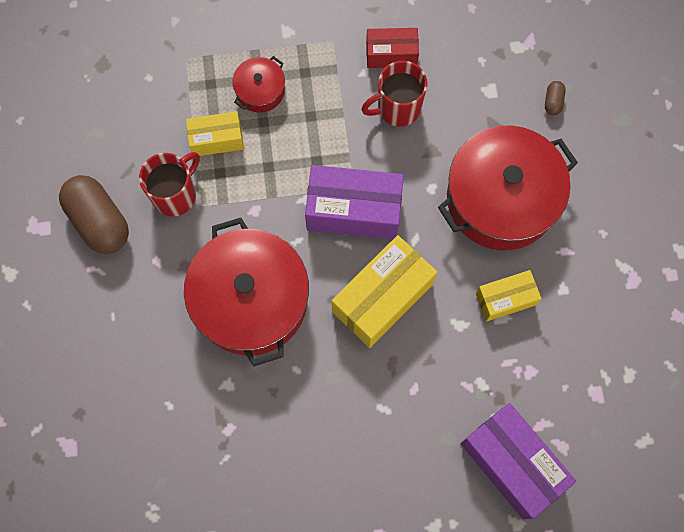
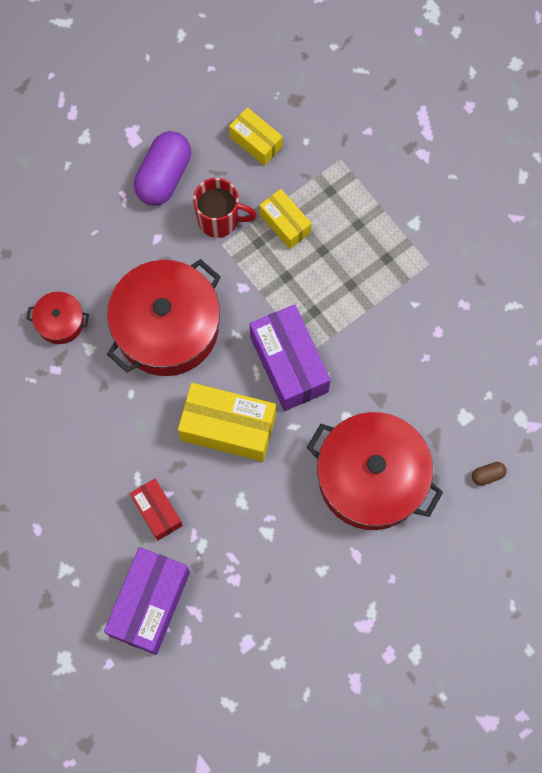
camera: 60 degrees right, 0 degrees up
brown capsule [59,175,129,254] -> purple capsule [134,131,191,206]
red pot [232,56,285,113] -> red pot moved to [27,292,89,344]
red mug [361,61,428,127] -> none
red box [366,28,419,68] -> red box moved to [130,478,183,541]
yellow box [476,270,541,322] -> yellow box moved to [229,107,283,166]

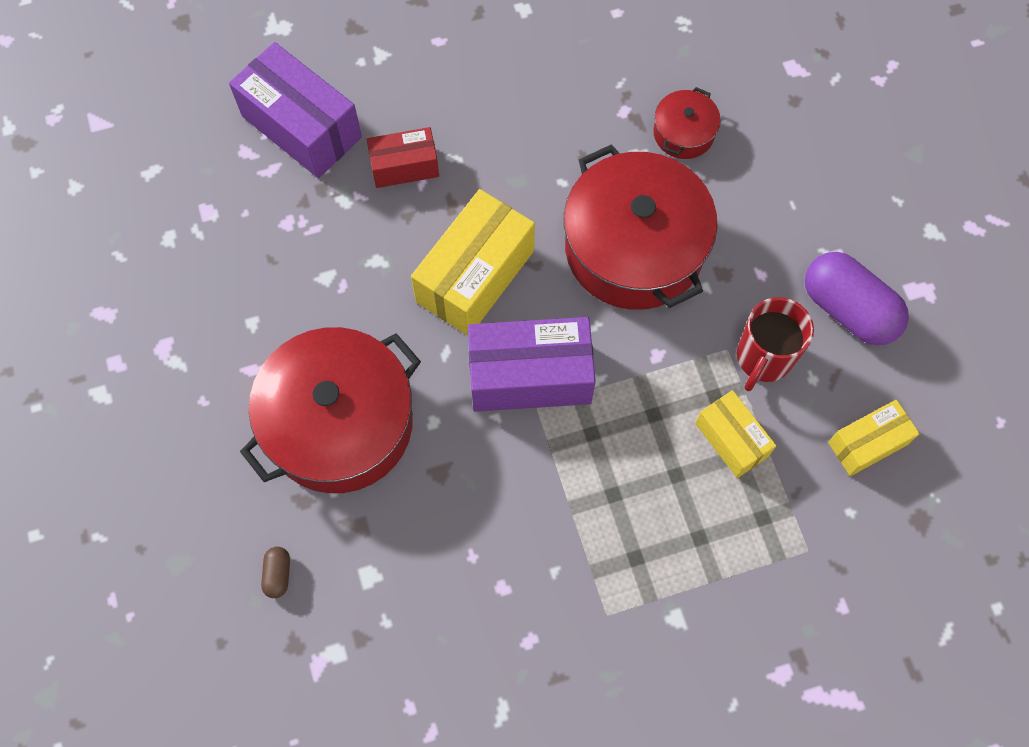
camera: 110 degrees right, 5 degrees down
yellow box [259,189,312,249] -> yellow box turned 75 degrees clockwise [695,390,776,478]

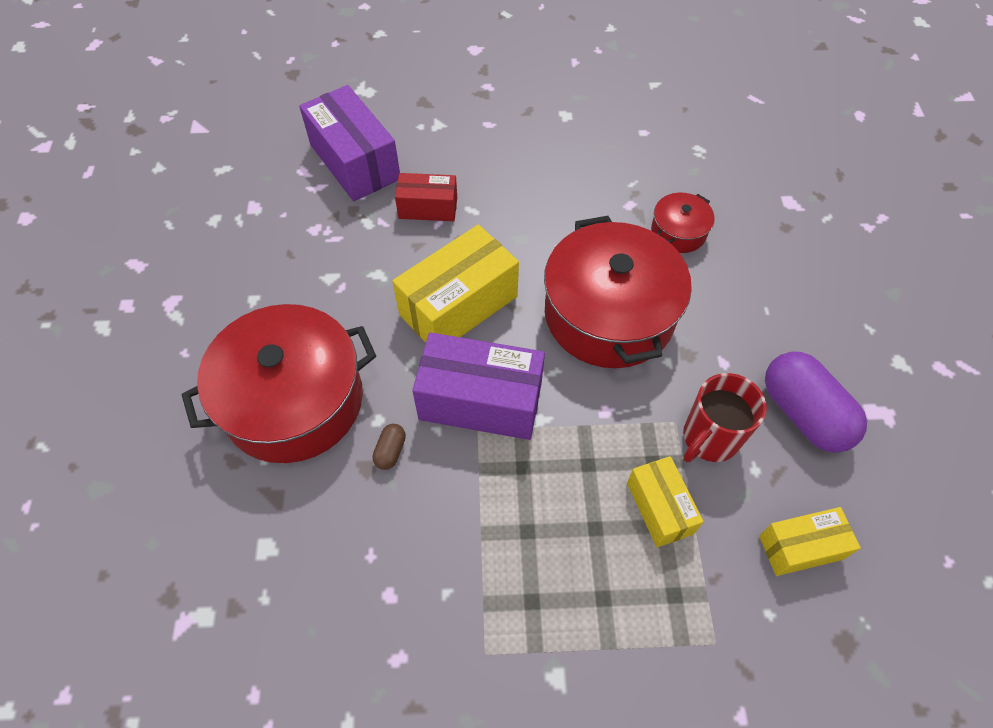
camera: 15 degrees right, 10 degrees down
brown capsule [261,547,290,598] -> brown capsule moved to [372,424,406,470]

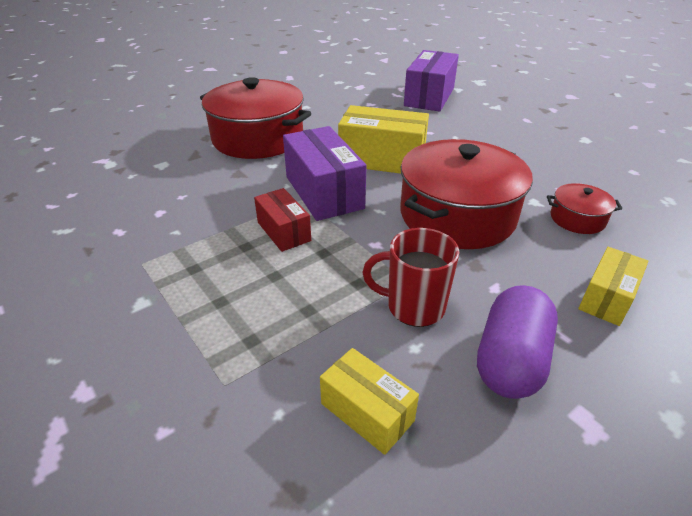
camera: 55 degrees right, 20 degrees down
brown capsule [372,424,406,470] -> none
red box [395,173,457,221] -> red box moved to [254,188,311,252]
yellow box [627,456,704,547] -> yellow box moved to [578,247,648,326]

